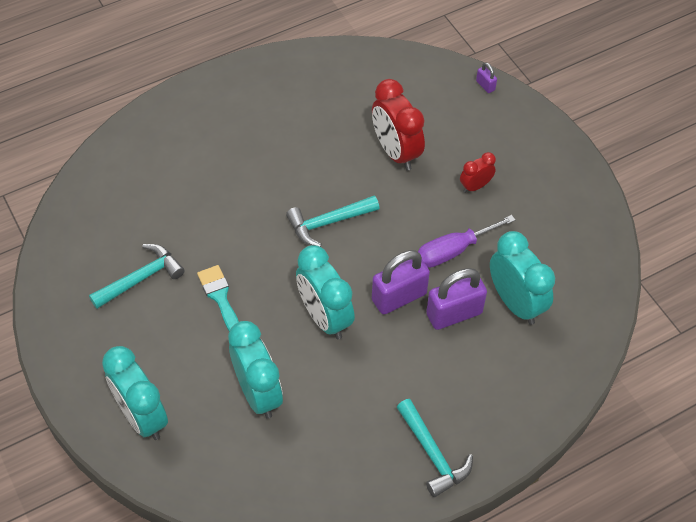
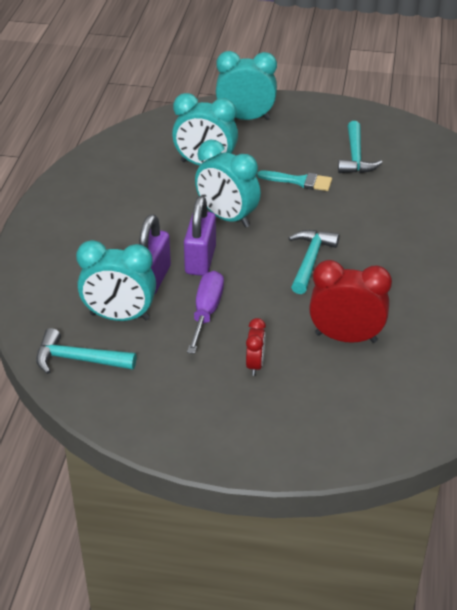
camera: 130 degrees right, 15 degrees down
turquoise clock [296,245,355,339] -> turquoise clock turned 150 degrees counterclockwise [195,140,261,228]
turquoise hammer [397,399,473,497] -> turquoise hammer moved to [36,328,136,374]
purple padlock [476,62,497,93] -> none

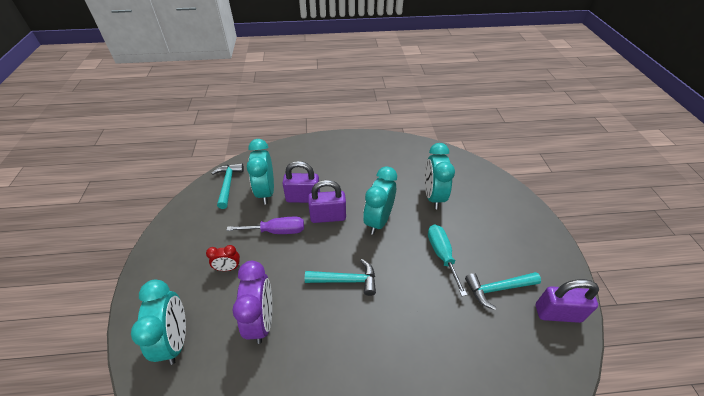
camera: 75 degrees right, 5 degrees up
turquoise clock [216,51,277,120] -> turquoise clock moved to [131,280,186,365]
turquoise brush [257,171,332,191] -> turquoise screwdriver [428,225,467,296]
red clock [309,260,392,343] -> purple clock [232,261,272,344]
none -> purple padlock [536,279,599,323]

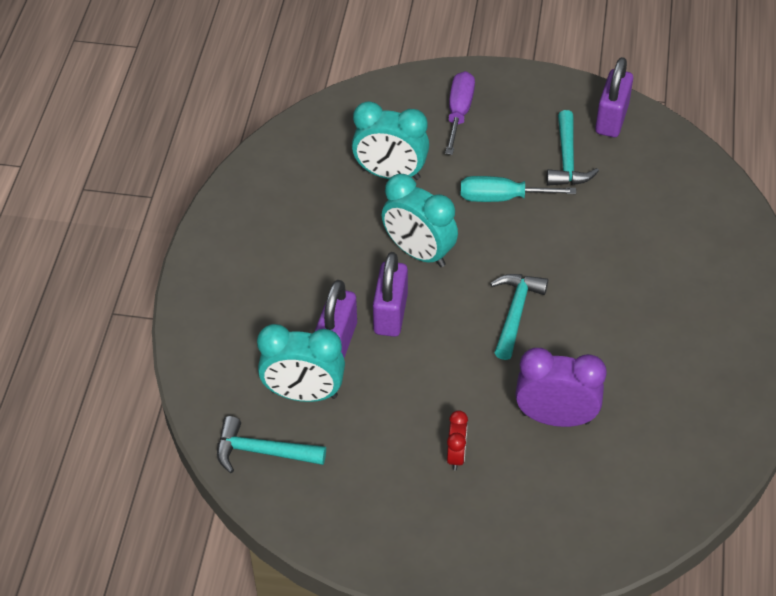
camera: 75 degrees left, 5 degrees up
turquoise clock [131,280,186,365] -> none
purple screwdriver [226,217,304,234] -> purple screwdriver moved to [445,71,475,155]

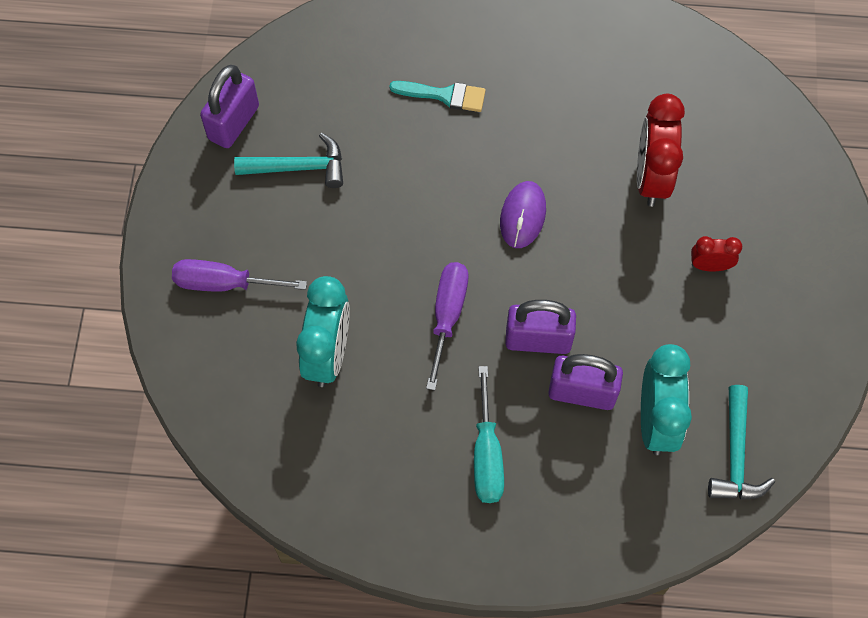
camera: 95 degrees left, 15 degrees up
turquoise clock [382,174,458,267] -> purple screwdriver [426,262,468,391]
turquoise screwdriver [461,176,576,202] -> turquoise screwdriver moved to [474,366,504,503]
turquoise hammer [490,274,548,360] -> purple mouse [500,181,546,248]
purple clock [516,348,607,427] -> red clock [637,94,685,207]
purple padlock [595,57,633,137] -> purple padlock turned 75 degrees counterclockwise [200,65,259,148]
none -> turquoise brush [389,81,486,112]

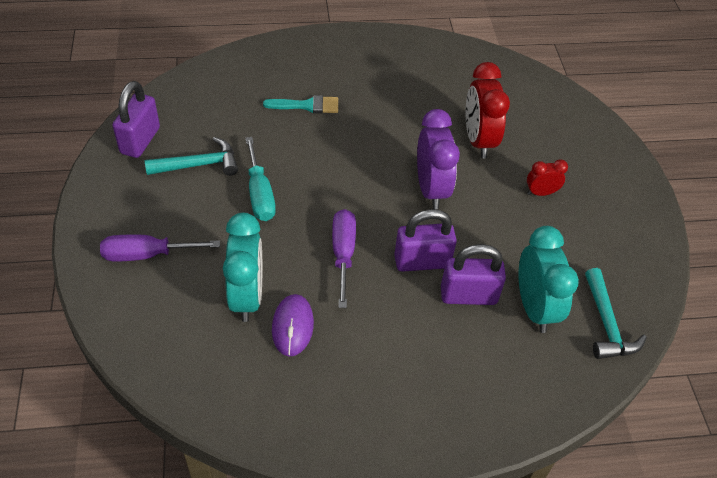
camera: 15 degrees left, 15 degrees down
turquoise screwdriver [474,366,504,503] -> turquoise screwdriver moved to [245,137,276,221]
purple mouse [500,181,546,248] -> purple mouse moved to [272,294,314,356]
none -> purple clock [417,109,460,209]

